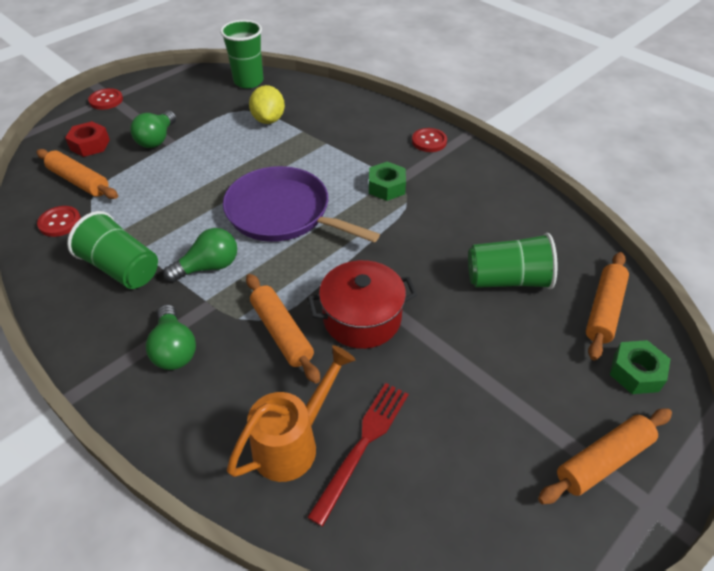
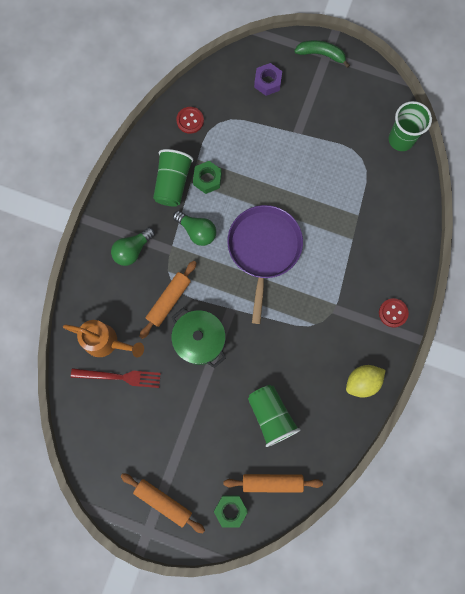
camera: 65 degrees right, 30 degrees up
orange rolling pin [36,149,118,199] -> none
red nut [65,121,110,157] -> purple nut [254,63,282,96]
red button [88,88,123,110] -> green banana [295,40,350,68]
green light bulb [130,111,176,148] -> none
yellow lemon [249,85,285,124] -> yellow lemon moved to [346,365,385,398]
red pot [307,260,417,349] -> green pot [171,308,226,368]
green nut [369,162,406,201] -> green nut moved to [193,161,222,194]

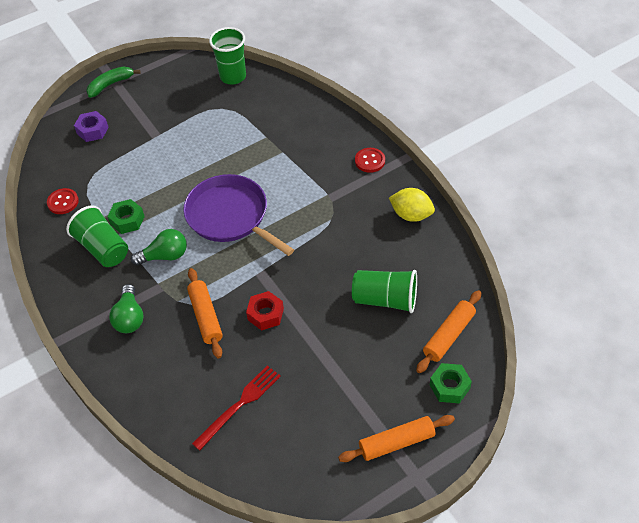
camera: 50 degrees left, 25 degrees down
orange watering can [63,320,144,357] -> none
green pot [171,308,226,368] -> red nut [246,291,284,331]
yellow lemon [346,365,385,398] -> yellow lemon turned 75 degrees counterclockwise [389,188,435,222]

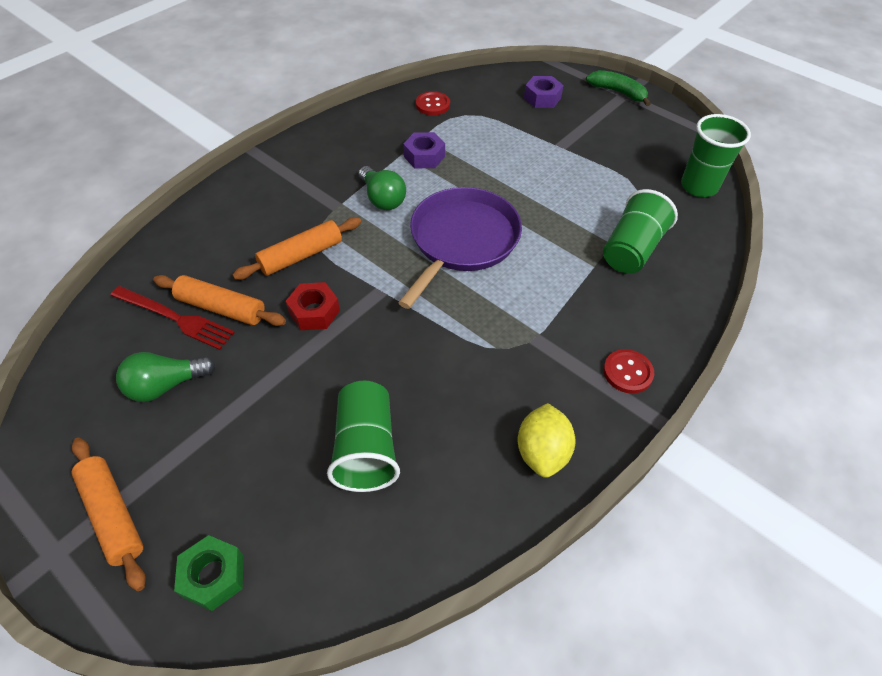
camera: 70 degrees right, 0 degrees up
green cup [66,205,128,267] -> green cup moved to [603,189,678,273]
green nut [107,199,145,234] -> purple nut [403,132,445,168]
green light bulb [109,284,144,333] -> green light bulb moved to [116,352,216,402]
orange rolling pin [416,290,481,373] -> orange rolling pin moved to [153,275,286,326]

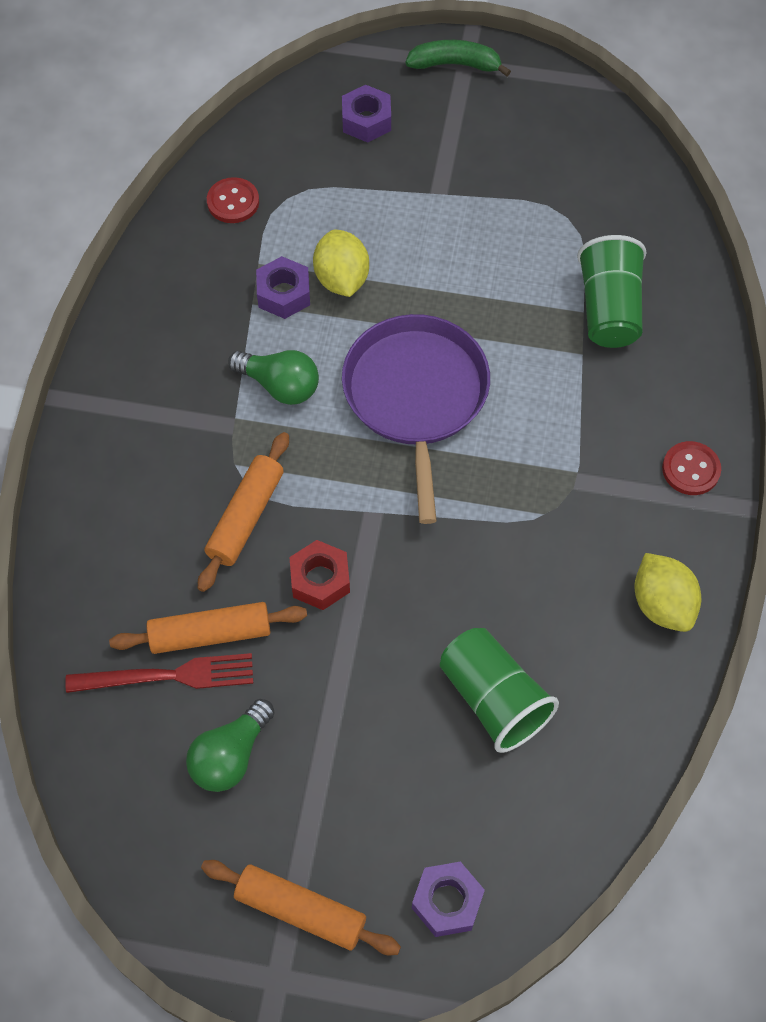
camera: 30 degrees left, 10 degrees up
green nut [174,535,244,611] -> purple nut [412,861,485,937]
green cup [681,114,751,197] -> none
none -> yellow lemon [313,230,369,297]

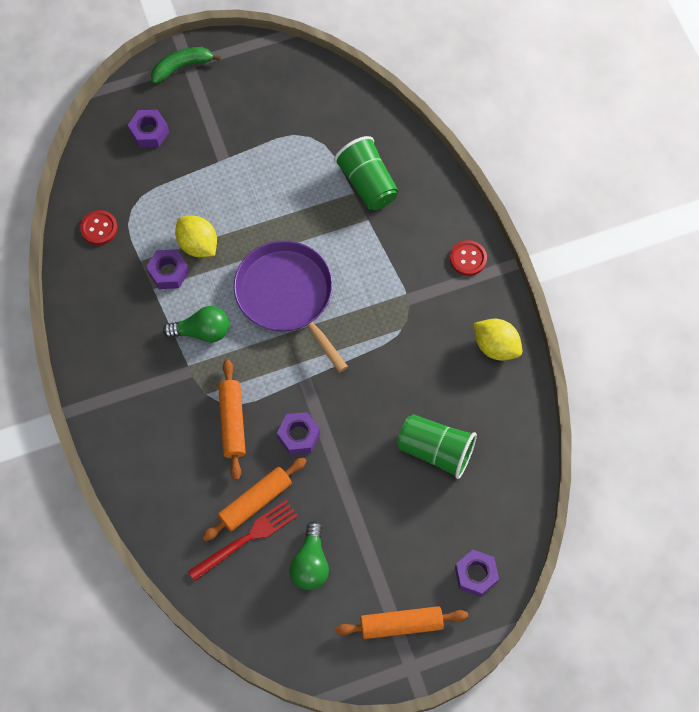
camera: 30 degrees left, 5 degrees up
red nut [289,540,350,610] -> purple nut [277,412,320,455]

